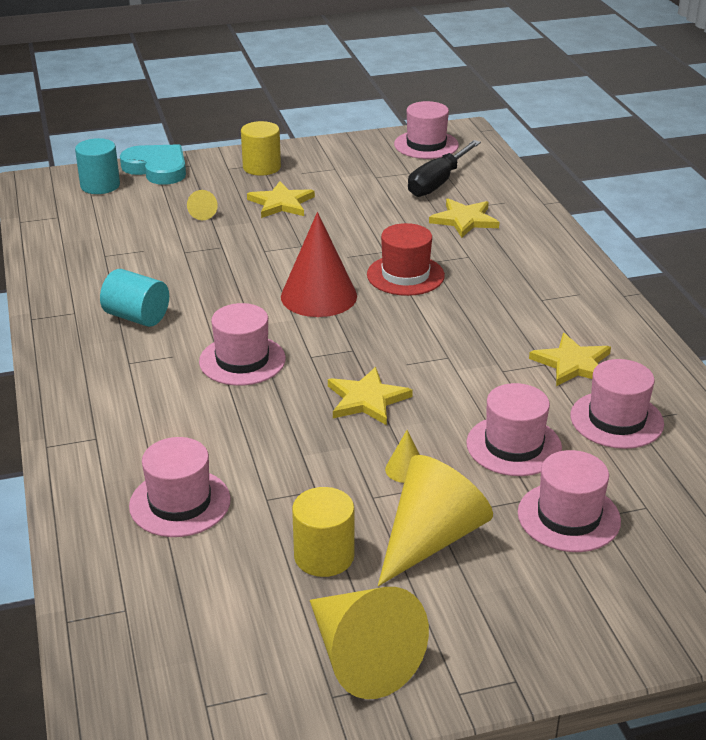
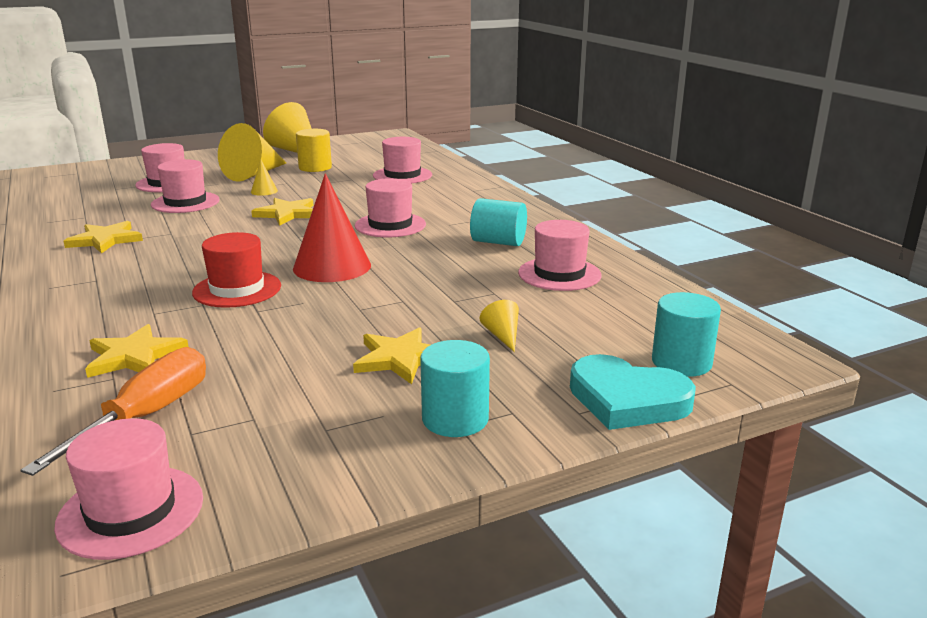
camera: 170 degrees right, 10 degrees down
yellow cylinder [241,121,281,176] -> turquoise cylinder [420,340,490,437]
black screwdriver [408,140,481,197] -> orange screwdriver [20,347,206,476]
pink hat [570,359,664,449] -> pink hat moved to [518,220,601,291]

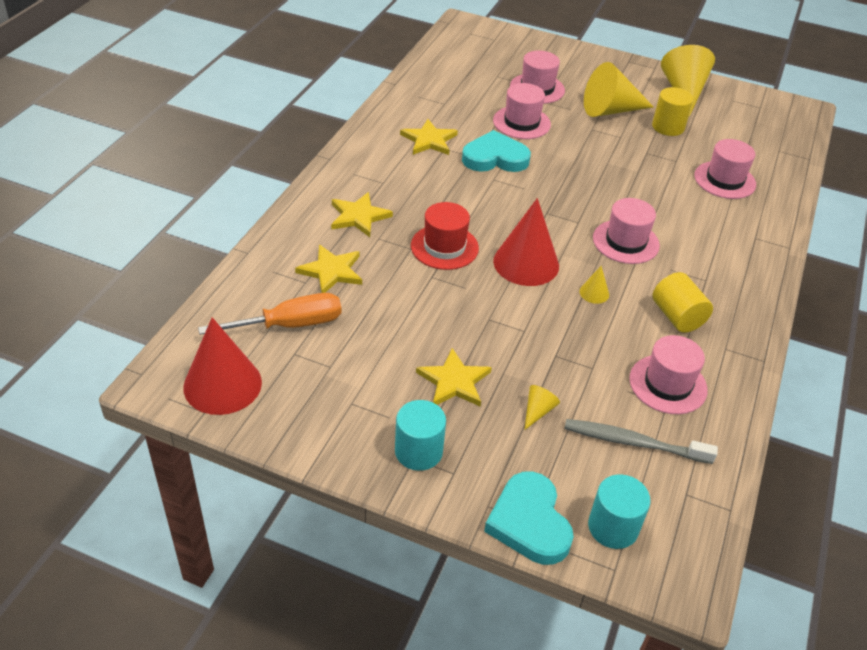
camera: 45 degrees right, 20 degrees up
pink hat [54,418,203,560] -> red cone [183,317,262,415]
yellow cone [251,160,278,196] -> yellow cone moved to [580,266,609,304]
yellow star [251,198,314,226] -> yellow star moved to [331,192,393,237]
turquoise cylinder [470,198,527,246] -> yellow cylinder [653,272,713,333]
none -> turquoise heart [462,130,531,172]
none -> grey toothbrush [564,419,718,464]

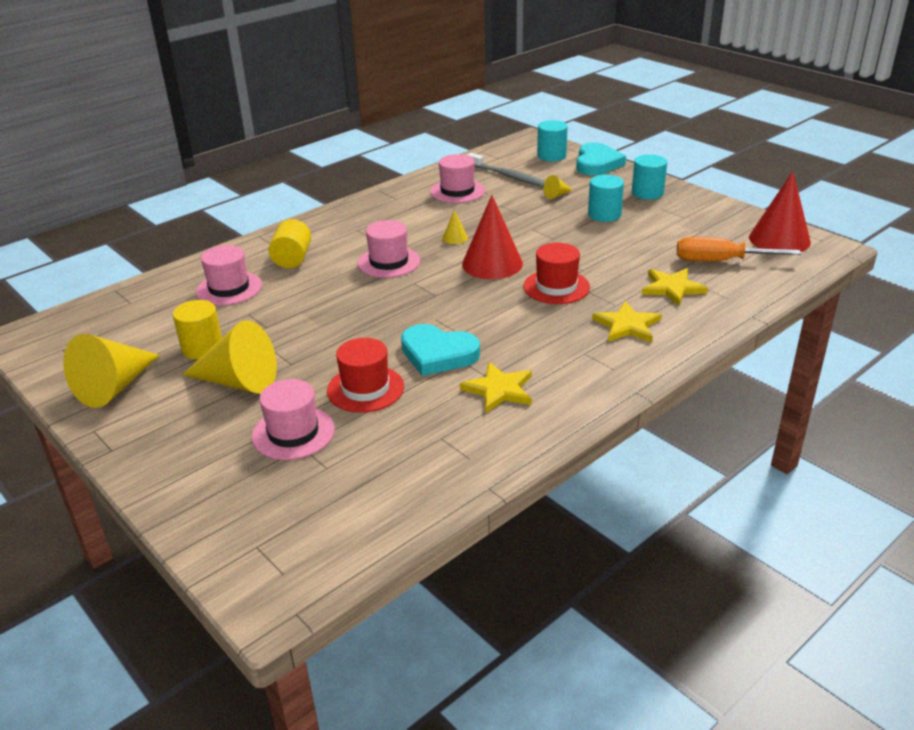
camera: 150 degrees left, 10 degrees down
yellow star [416,348,492,407] -> turquoise cylinder [588,175,624,222]
pink hat [493,83,551,139] -> red hat [327,338,404,413]
yellow cylinder [653,272,713,333] -> yellow cylinder moved to [268,219,311,268]

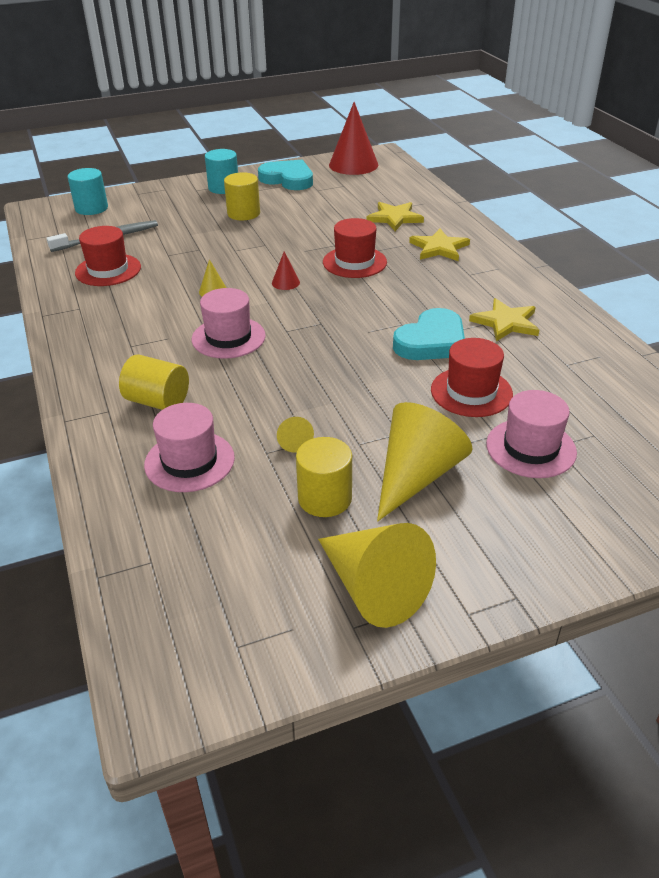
camera: 70 degrees left, 5 degrees up
pink hat [430,154,485,203] -> red hat [75,226,141,286]
red cone [462,195,523,279] -> red cone [272,251,300,290], size x0.44
yellow cone [543,175,572,199] -> yellow cone moved to [277,417,314,453]
turquoise heart [576,143,626,175] -> turquoise heart moved to [258,160,313,190]
turquoise cylinder [588,175,624,222] -> yellow cylinder [224,172,260,220]
orange screwdriver [677,237,801,261] -> none

